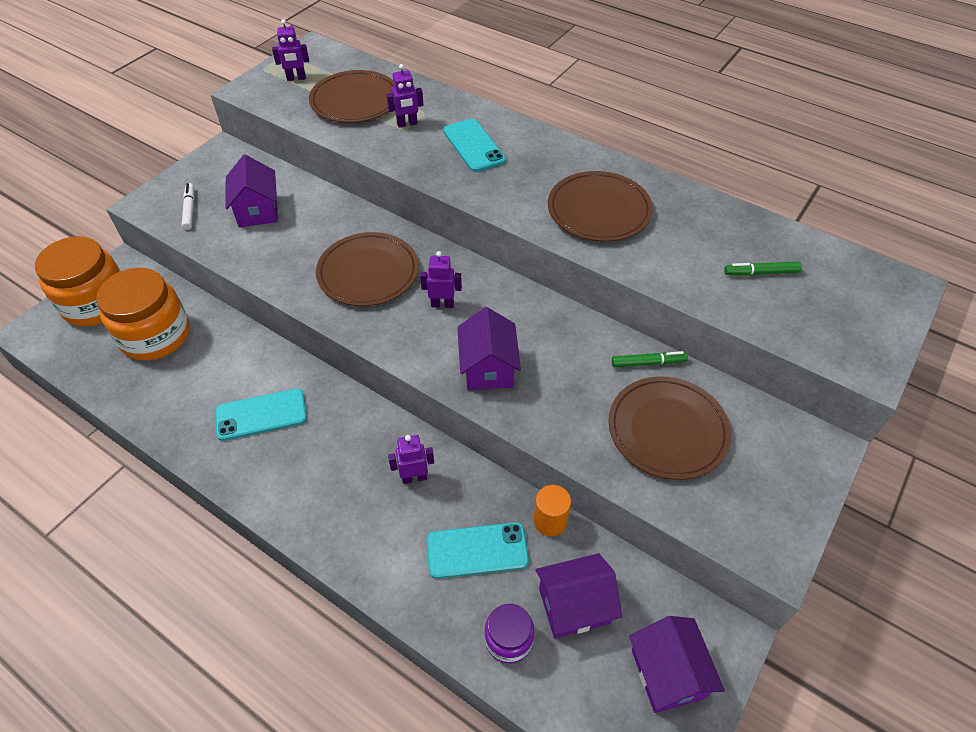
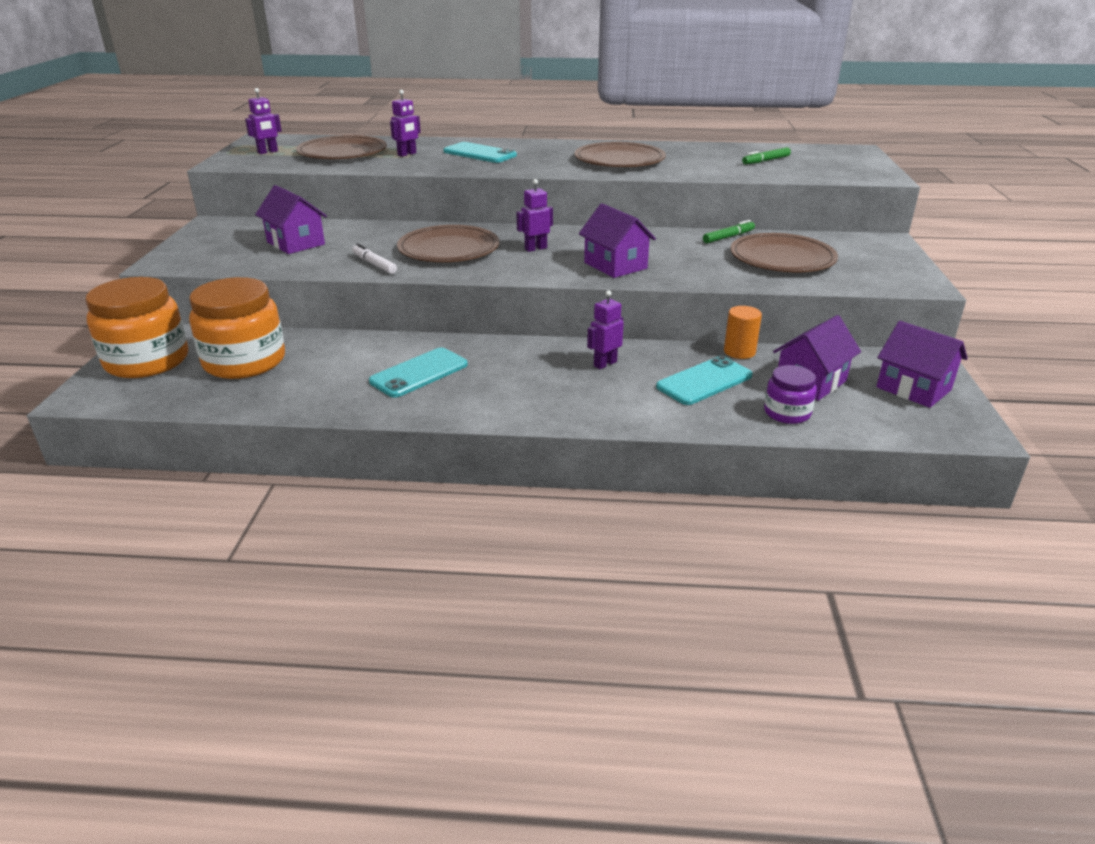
camera: 30 degrees left, 20 degrees down
white marker [182,183,195,230] -> white marker moved to [352,243,397,274]

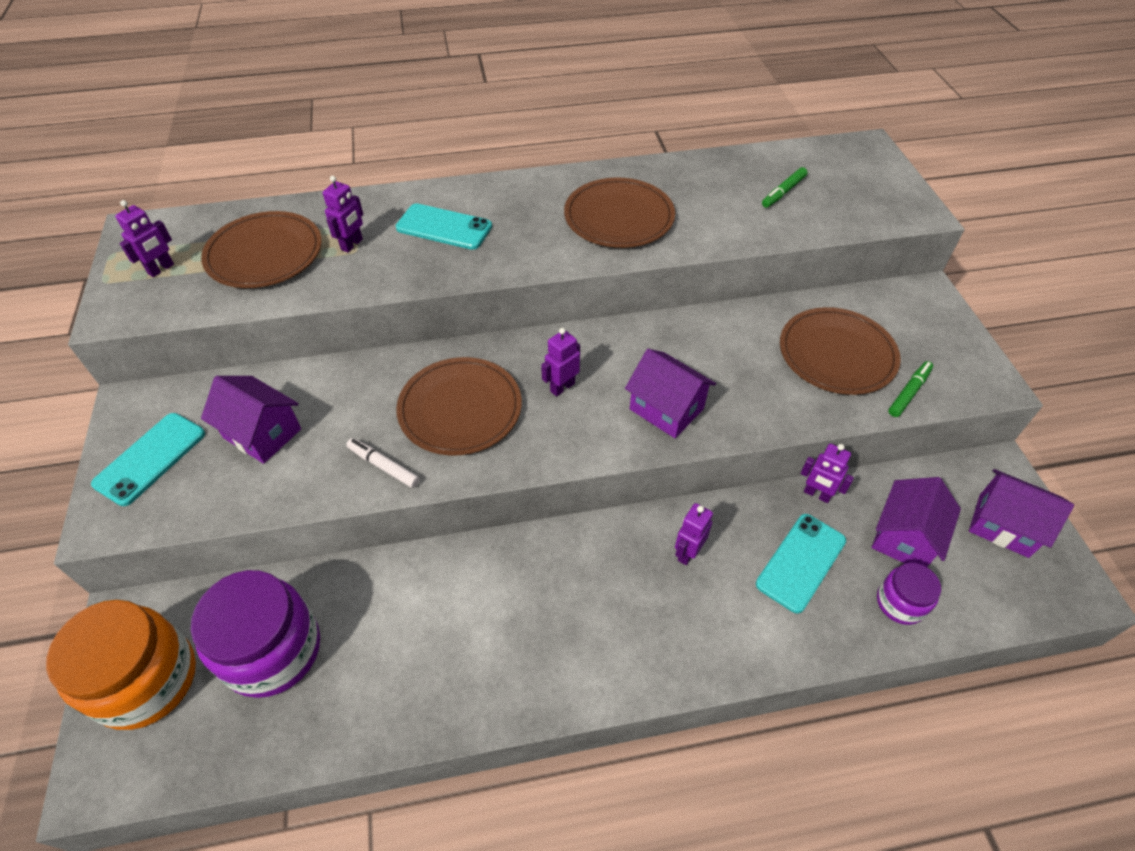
camera: 15 degrees left, 20 degrees up
orange jar [189,277,285,379] -> purple jar [191,570,320,698]
turquoise phone [369,347,468,398] -> turquoise phone moved to [91,413,205,506]
green marker [703,220,755,243] -> green marker moved to [888,361,933,417]
orange cylinder [724,306,762,359] -> purple robot [801,444,854,503]

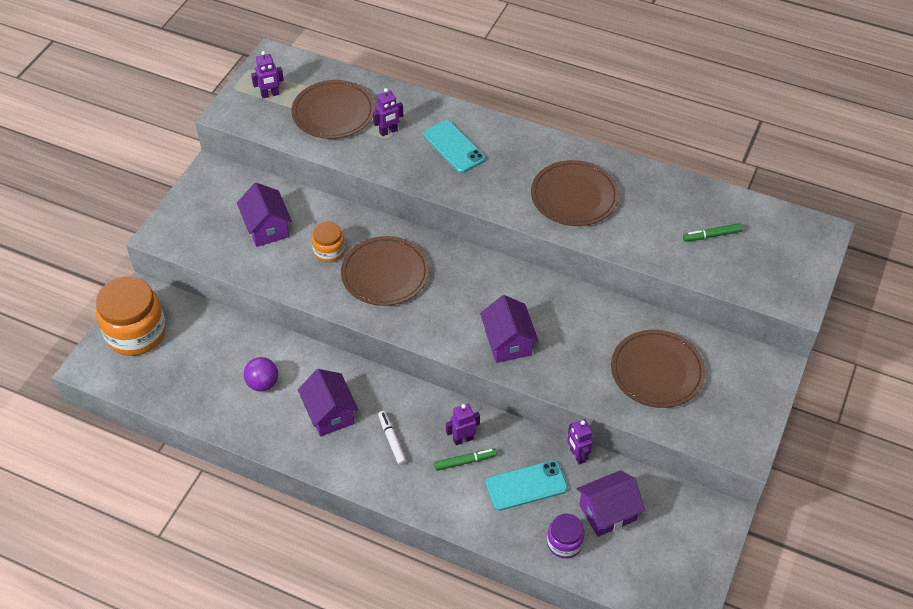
camera: 35 degrees right, 0 degrees up
turquoise phone [91,413,205,506] -> none
purple jar [191,570,320,698] -> none
white marker [346,438,420,488] -> white marker moved to [378,411,407,465]
purple robot [541,328,580,397] -> none
green marker [888,361,933,417] -> green marker moved to [434,448,497,471]
purple house [969,469,1074,558] -> purple house moved to [298,369,359,437]
none -> purple ball [244,357,278,391]
none -> orange jar [312,222,345,262]

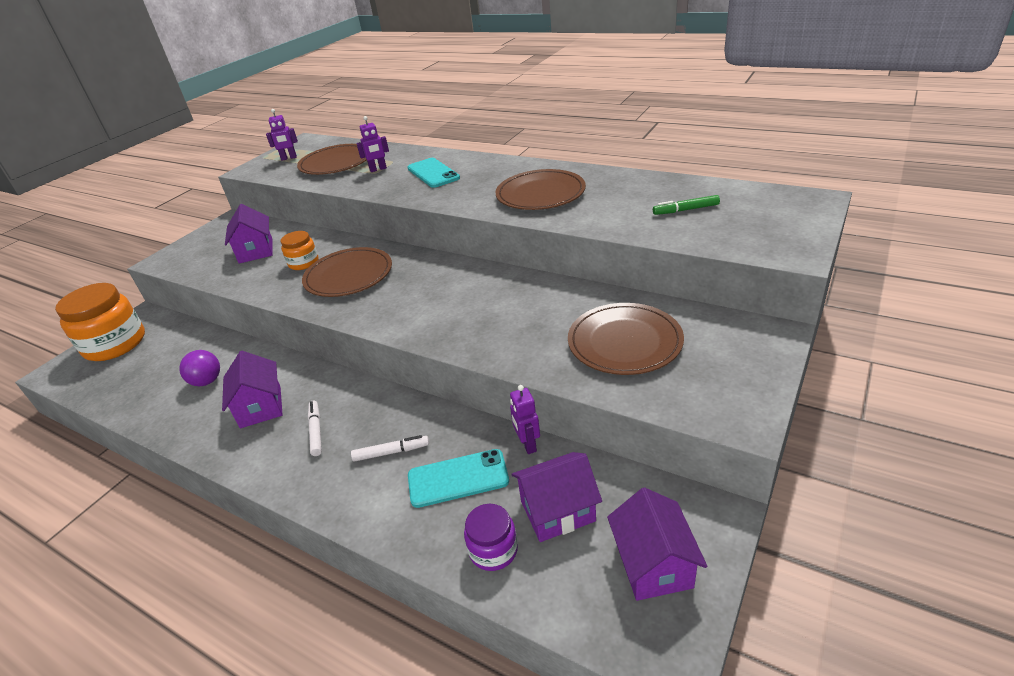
camera: 10 degrees right, 15 degrees down
green marker [434,448,497,471] -> white marker [351,435,429,462]
purple robot [446,404,480,445] -> none
purple house [480,295,538,363] -> purple house moved to [607,487,707,601]

